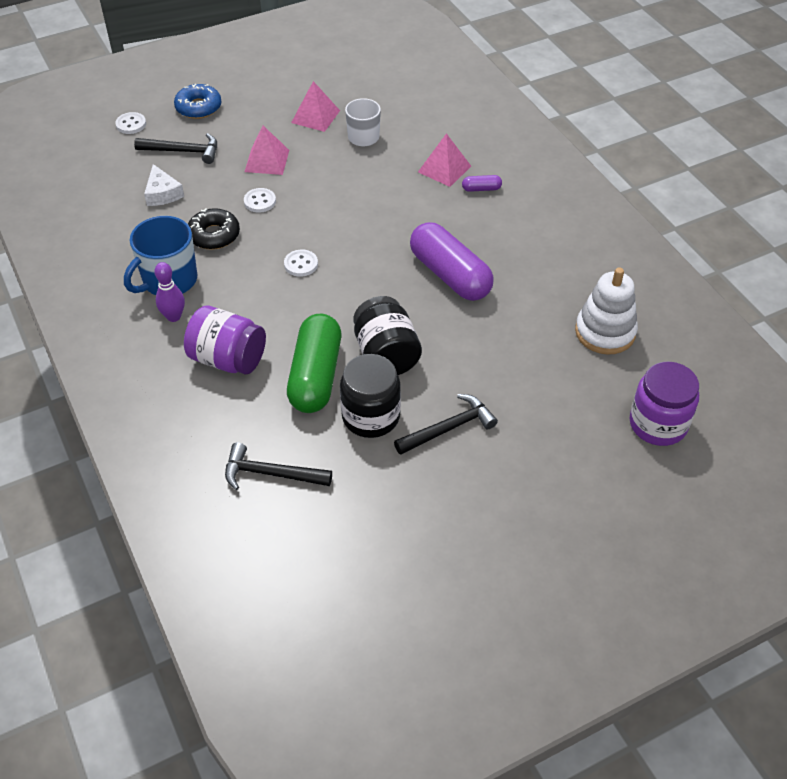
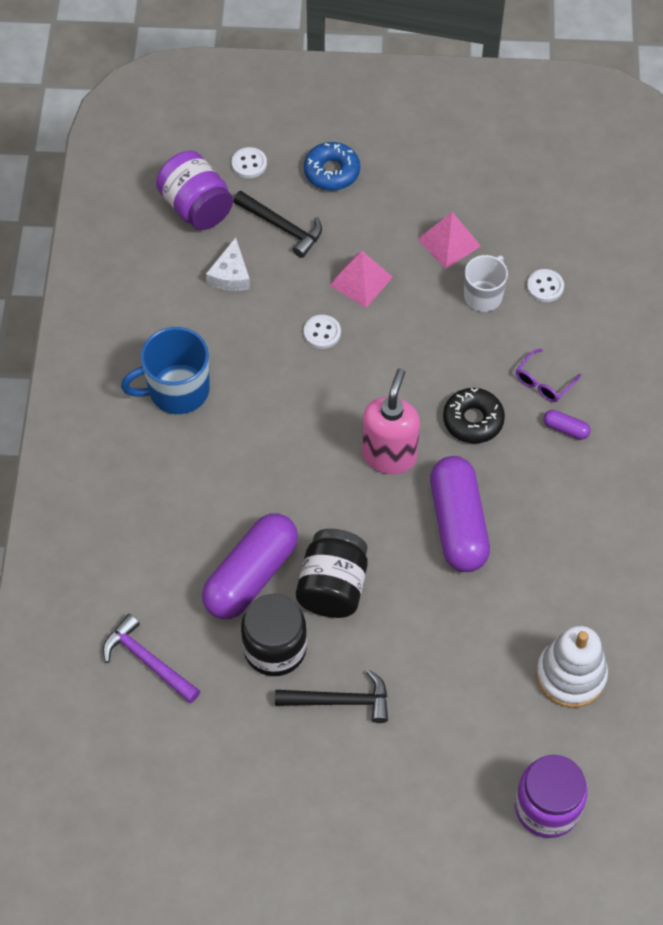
camera: 30 degrees right, 10 degrees up
purple bowling pin [154,262,185,322] -> none
purple jar [184,305,266,374] -> purple jar moved to [156,151,233,230]
black donut [188,208,240,250] -> black donut moved to [443,388,505,443]
black hammer [225,443,332,490] -> purple hammer [103,614,200,703]
white button [284,250,318,277] -> white button moved to [527,269,564,302]
green capsule [287,314,341,413] -> purple capsule [202,513,298,619]
pink pyramid [418,133,471,187] -> purple glasses [516,349,581,402]
none -> pink soap dispenser [362,368,420,474]

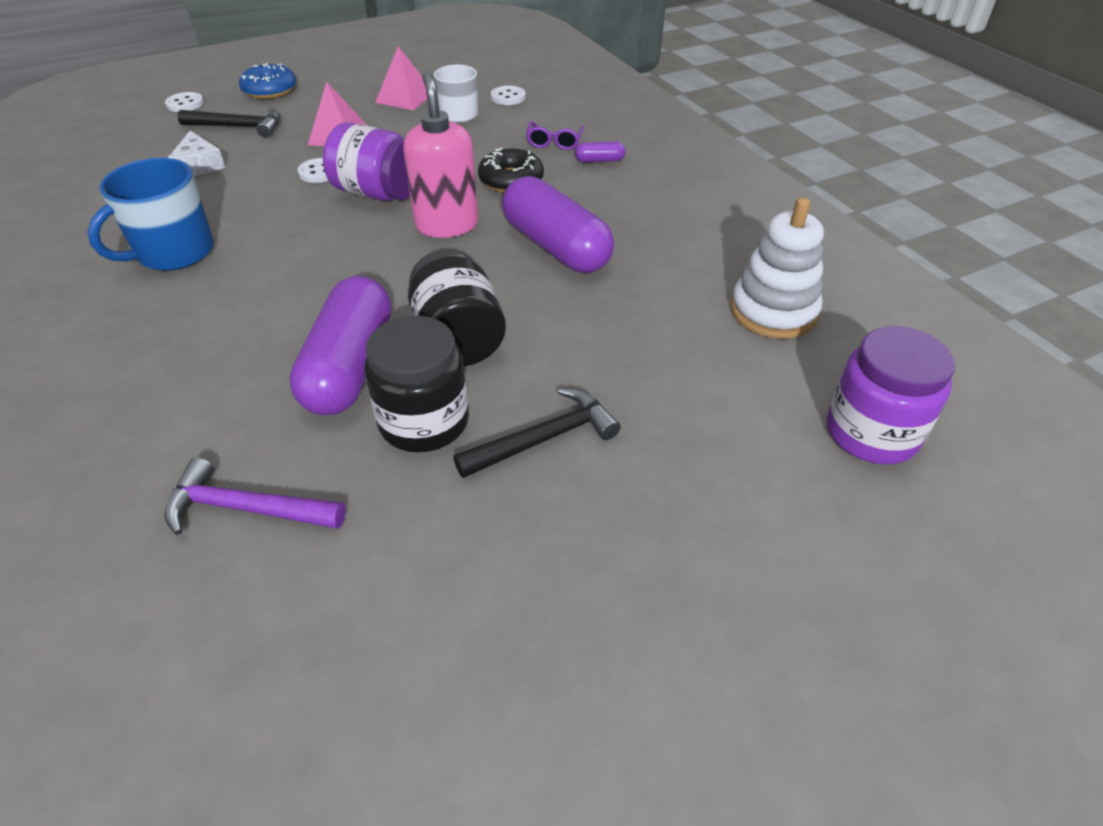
camera: 30 degrees left, 15 degrees down
purple jar [156,151,233,230] -> purple jar moved to [323,122,410,201]

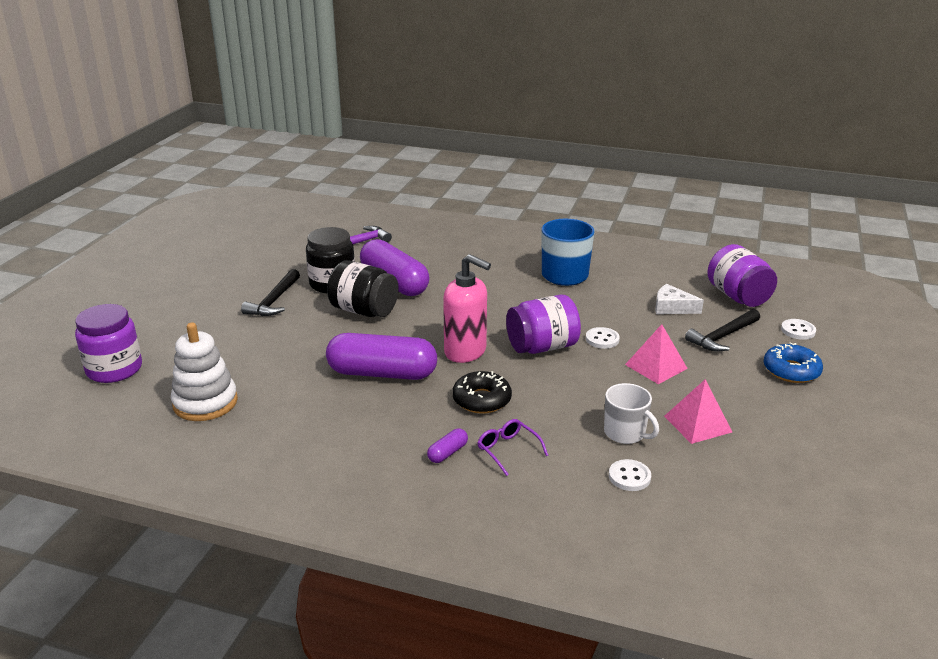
camera: 135 degrees right, 15 degrees down
none -> purple jar [707,244,777,307]

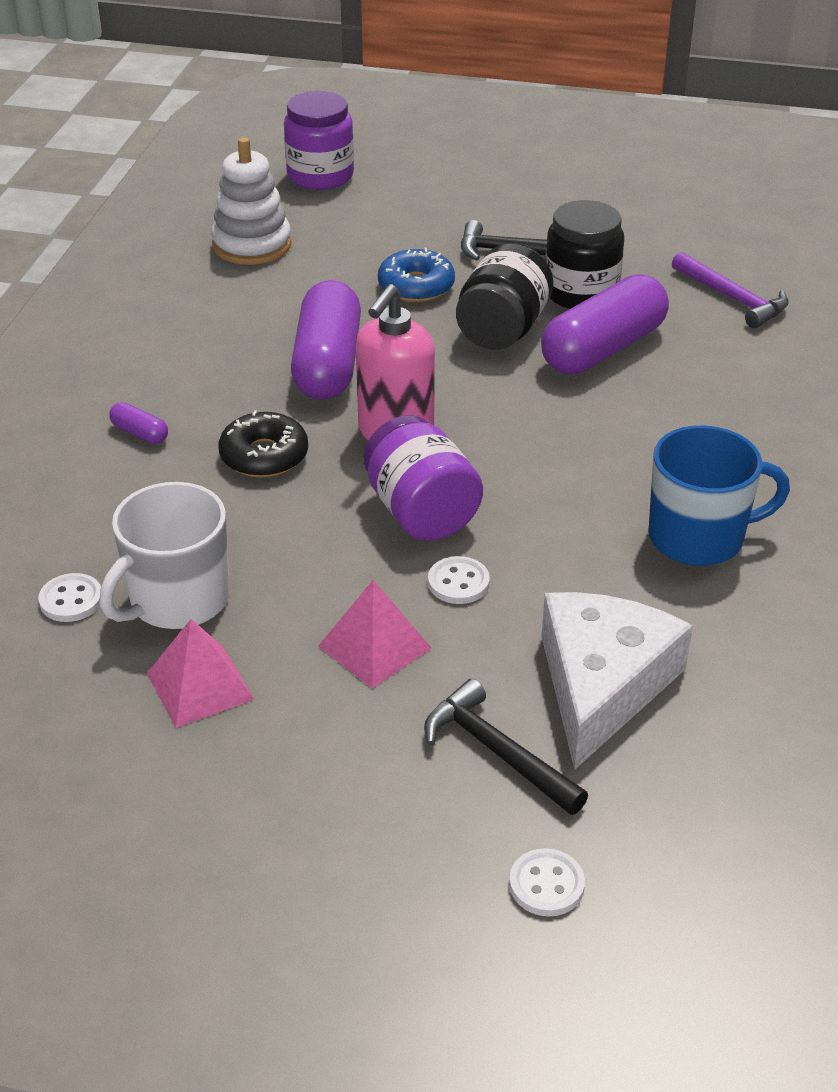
camera: 85 degrees right, 10 degrees up
purple glasses [477,419,548,476] -> none
white mug [604,383,659,444] -> white mug [100,482,229,629], size x1.51
white cheese [655,284,704,314] -> white cheese [541,592,693,770], size x1.90
purple jar [707,244,777,307] -> none
blue donut [763,343,823,383] -> blue donut moved to [378,248,455,302]

